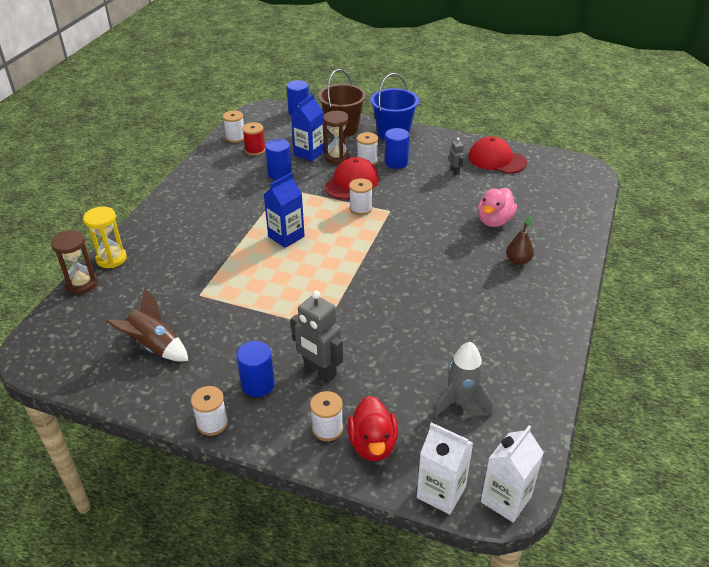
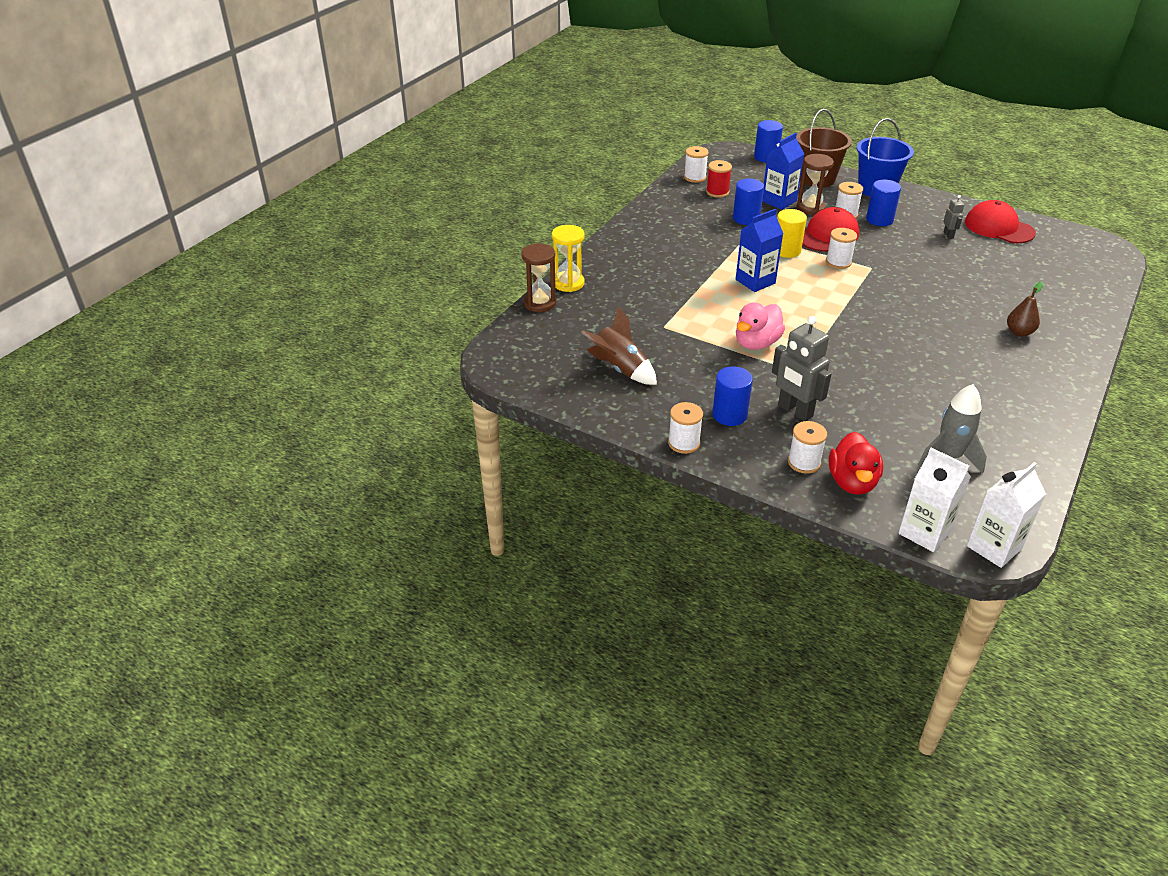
camera: 10 degrees right, 0 degrees up
pink duck [478,188,517,227] -> pink duck moved to [736,302,785,350]
none -> yellow cylinder [777,209,807,258]

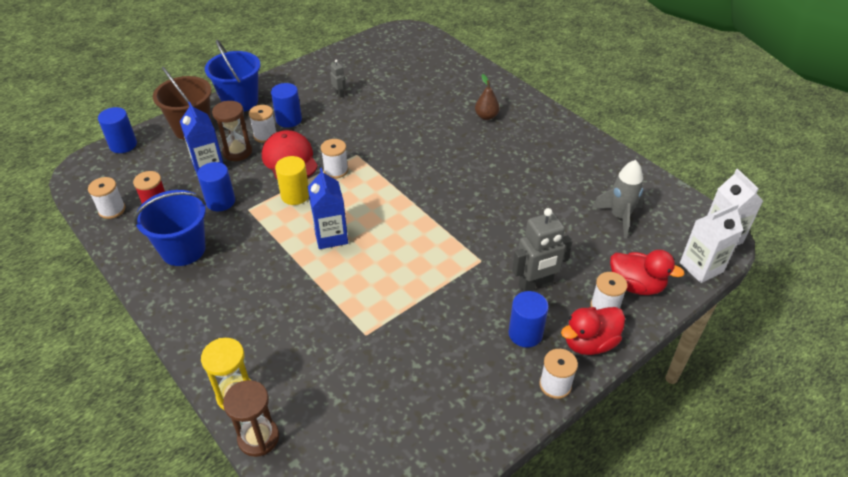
camera: 70 degrees left, 5 degrees up
brown rocket [581,306,657,385] -> none
pink duck [736,302,785,350] -> none
grey robot [943,195,964,239] -> grey robot turned 45 degrees clockwise [330,60,346,98]
red cap [965,200,1036,243] -> none
none -> blue bucket [134,190,206,266]
none -> red duck [561,307,625,355]

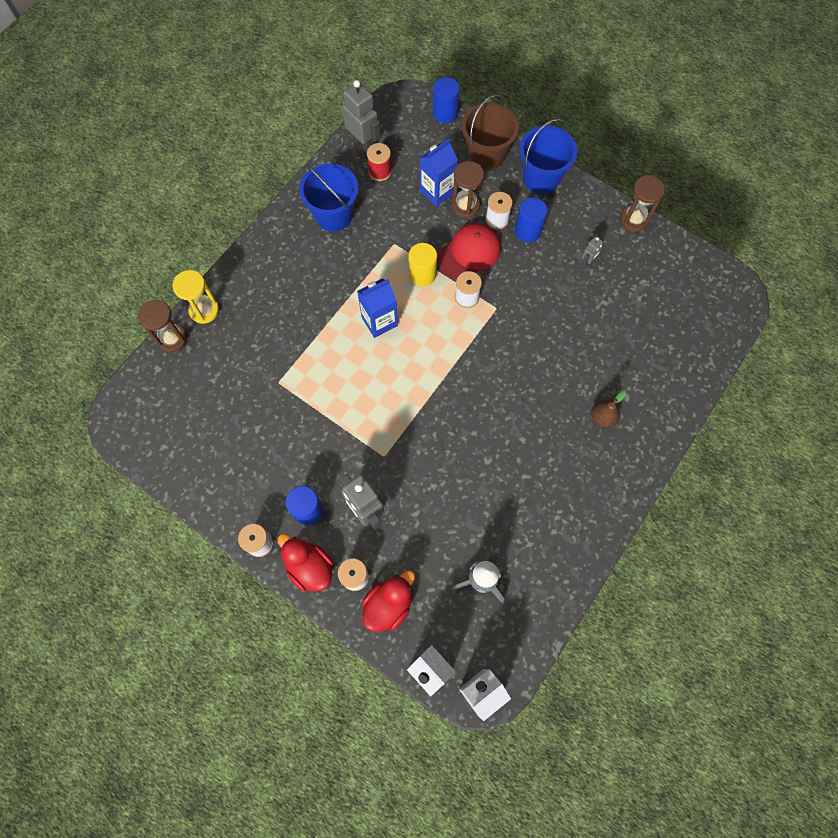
camera: 75 degrees right, 25 degrees up
white spool [88,177,126,219] -> grey robot [342,80,381,154]
blue cylinder [197,162,235,211] -> none
red duck [610,250,685,295] -> red duck turned 150 degrees counterclockwise [362,570,415,632]
none -> brown hourglass [620,175,665,232]

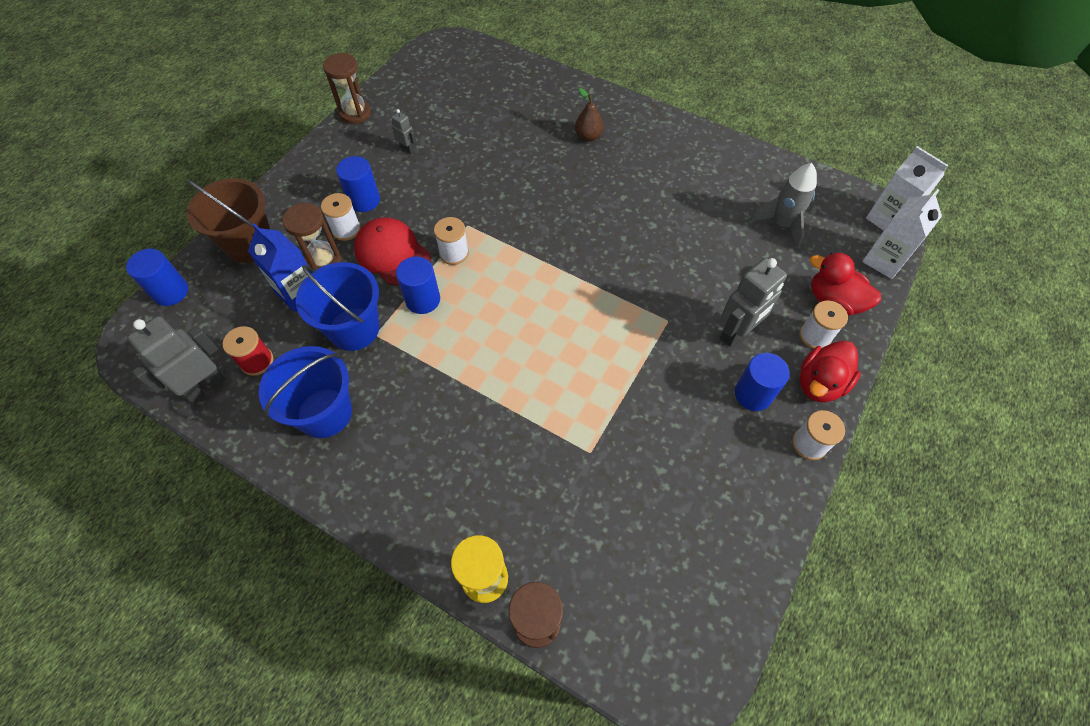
camera: 95 degrees left, 10 degrees down
blue carton [357,278,398,338] -> none
yellow cylinder [408,243,437,287] -> blue cylinder [396,257,440,314]
blue bucket [519,118,577,194] -> blue bucket moved to [296,262,379,351]

